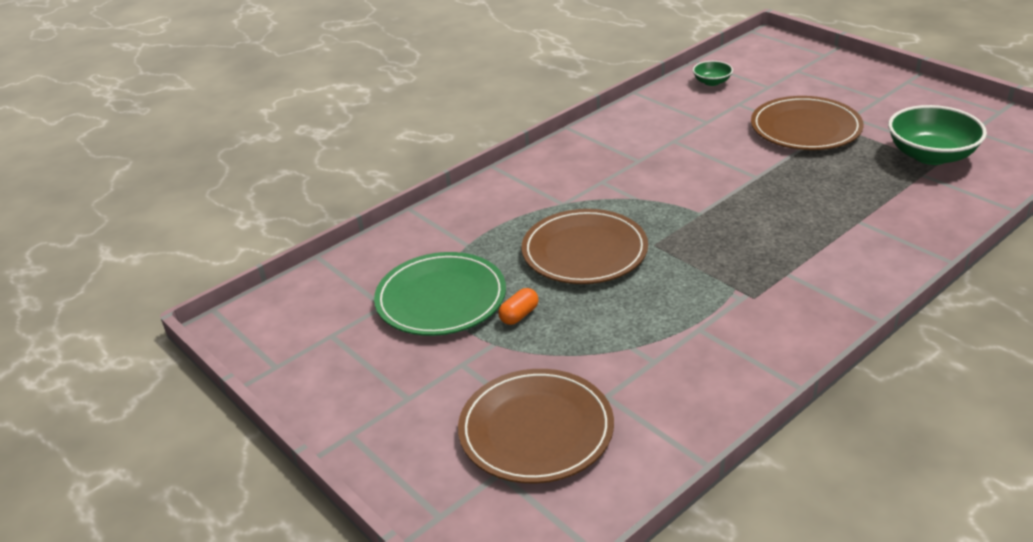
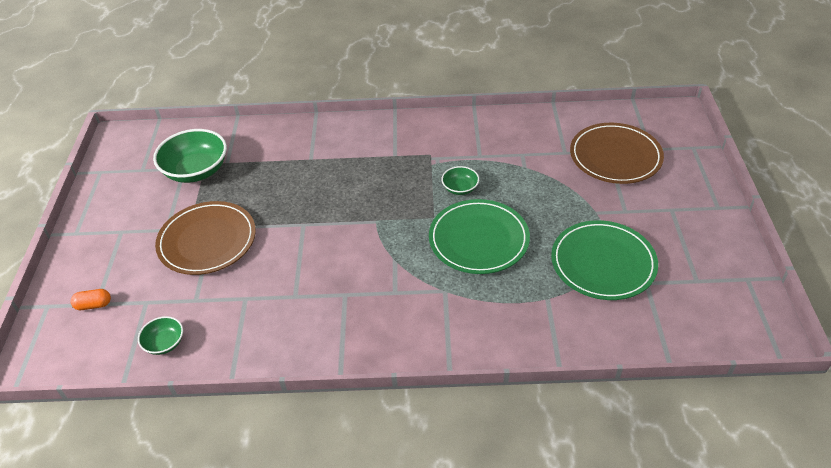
camera: 140 degrees left, 10 degrees up
orange capsule [499,288,538,325] -> orange capsule moved to [70,289,111,310]
brown plate [522,209,648,284] -> green plate [429,199,530,274]
none -> green bowl [441,166,479,195]

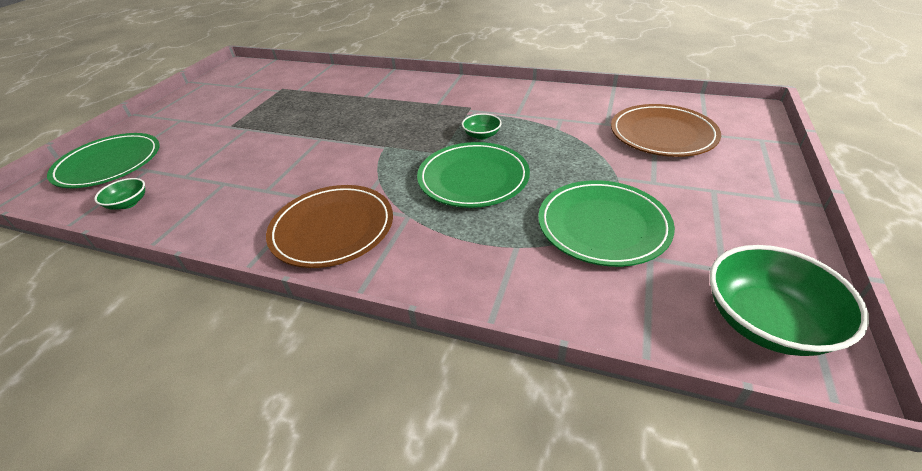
camera: 20 degrees right, 5 degrees down
orange capsule [70,289,111,310] -> green plate [47,133,159,188]
green bowl [153,129,227,183] -> green bowl moved to [710,245,869,356]
brown plate [155,201,256,275] -> brown plate moved to [266,185,393,268]

